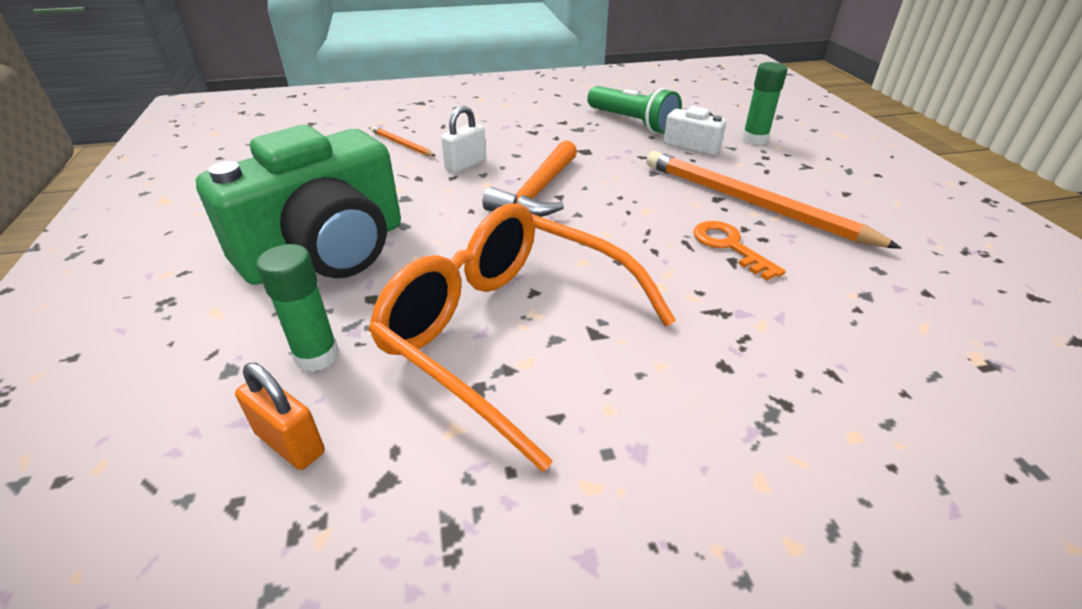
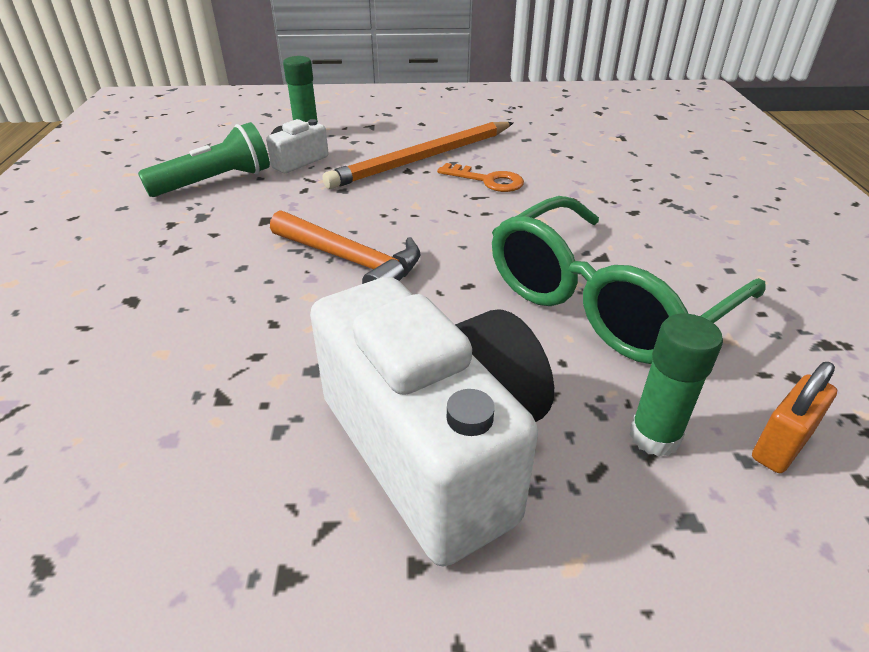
camera: 80 degrees left, 0 degrees up
green camera [196,125,401,285] -> white camera [310,277,554,567]
orange glasses [368,204,676,472] -> green glasses [492,196,766,364]
orange pencil [371,126,436,156] -> none
white padlock [441,106,486,173] -> none
orange key [693,221,786,280] -> orange key turned 135 degrees counterclockwise [437,163,524,192]

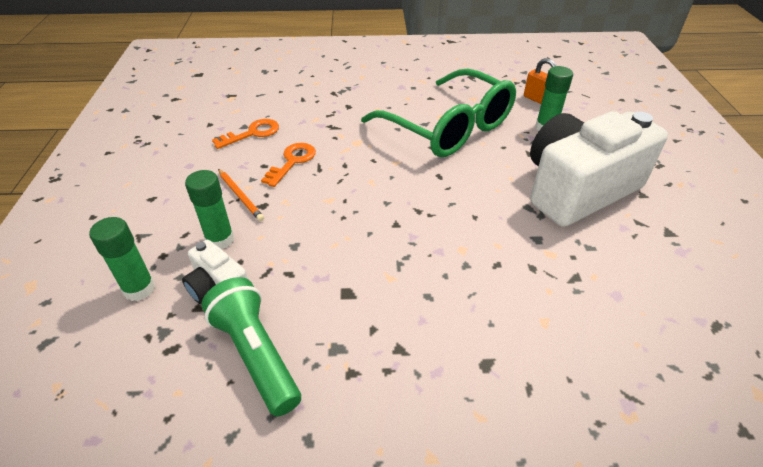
camera: 90 degrees left, 5 degrees up
orange hammer [270,210,421,284] -> none
orange pencil [322,122,513,189] -> orange pencil [218,169,264,221], size x0.45
none -> green glue stick [185,170,234,249]
none -> orange key [212,119,279,149]

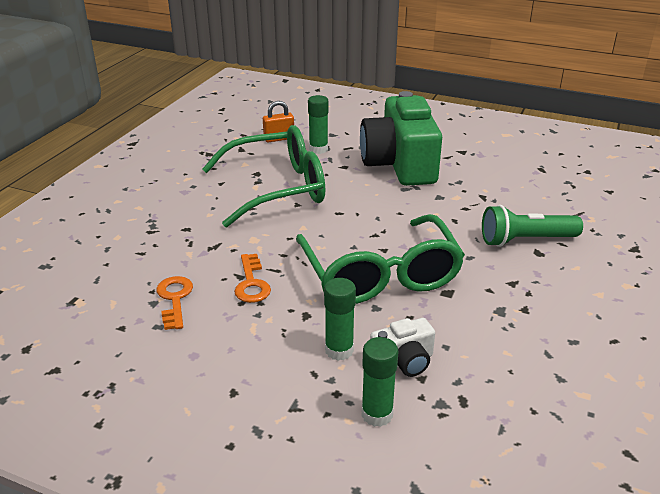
camera: 65 degrees left, 10 degrees down
green flashlight [202,277,301,416] -> green flashlight moved to [482,205,583,247]
orange pencil [218,169,264,221] -> none
orange key [261,143,316,187] -> orange key turned 150 degrees counterclockwise [234,254,271,303]
white camera [530,111,668,227] -> green camera [360,91,442,186]
none -> green glasses [296,214,465,304]

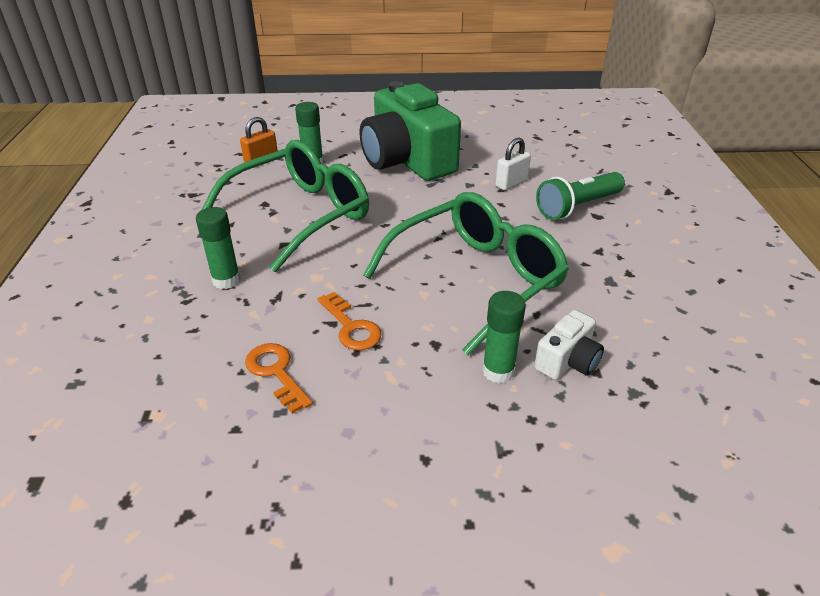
camera: 25 degrees left, 5 degrees up
green glasses [296,214,465,304] -> green glasses turned 90 degrees counterclockwise [363,192,569,356]
green glue stick [362,337,398,427] -> green glue stick moved to [196,207,241,289]
none -> white padlock [495,138,531,190]

